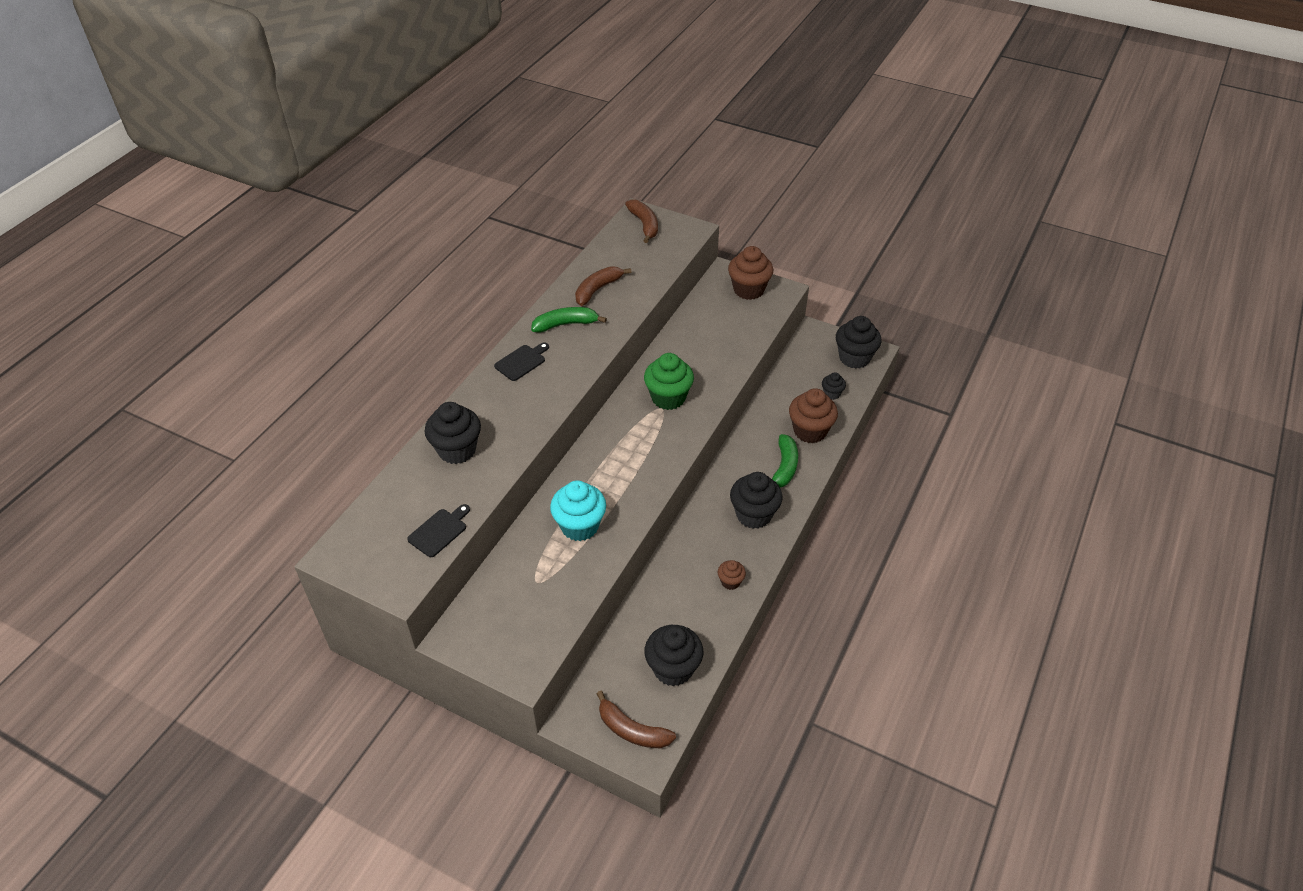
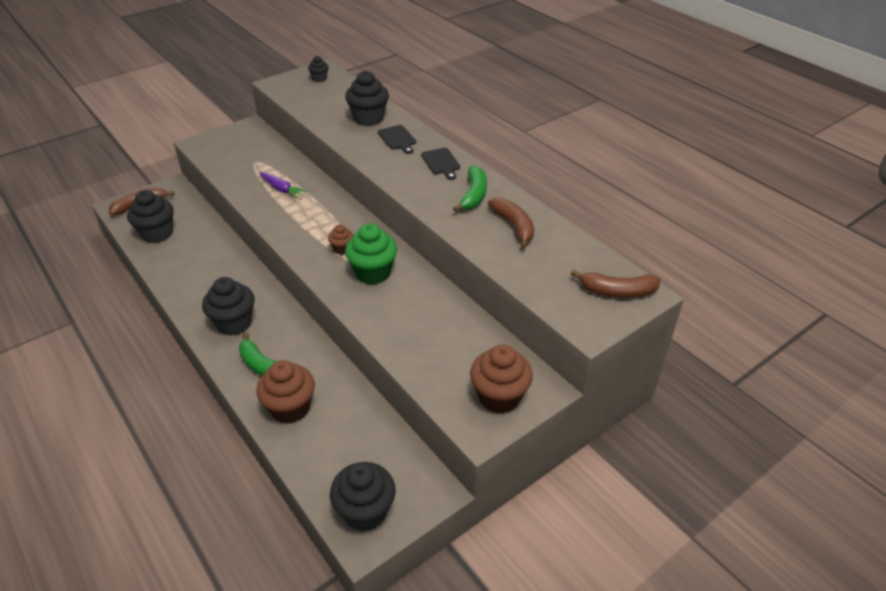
camera: 115 degrees right, 5 degrees down
black cutting board [407,504,470,557] -> black cutting board moved to [378,125,416,154]
turquoise cupcake [550,480,606,541] -> purple carrot [259,172,307,198]
brown cupcake [718,560,746,590] -> brown cupcake moved to [328,224,353,254]
black cupcake [822,372,846,400] -> black cupcake moved to [308,56,329,82]

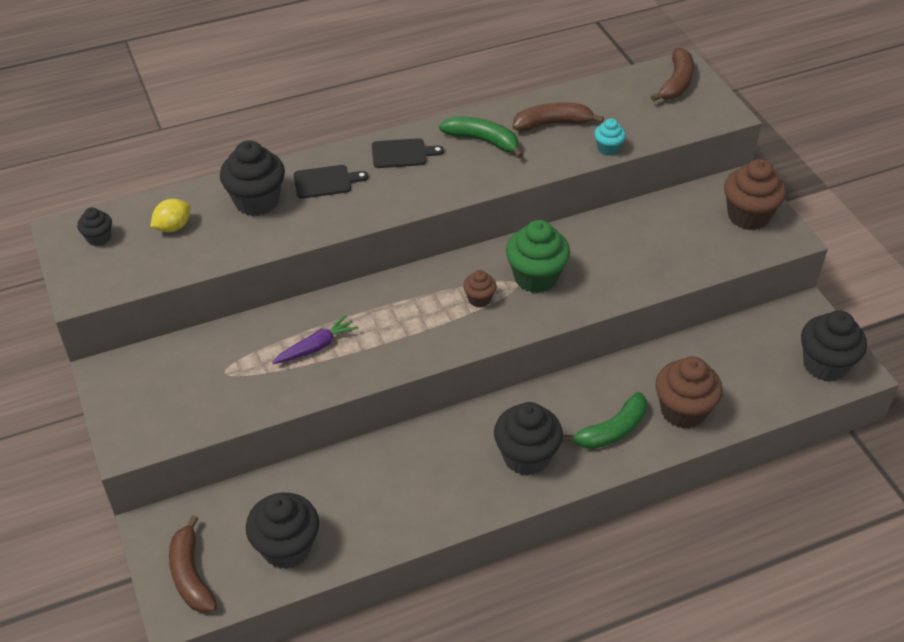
camera: 75 degrees left, 5 degrees up
none -> yellow lemon [150,199,191,232]
none -> turquoise cupcake [594,118,626,156]

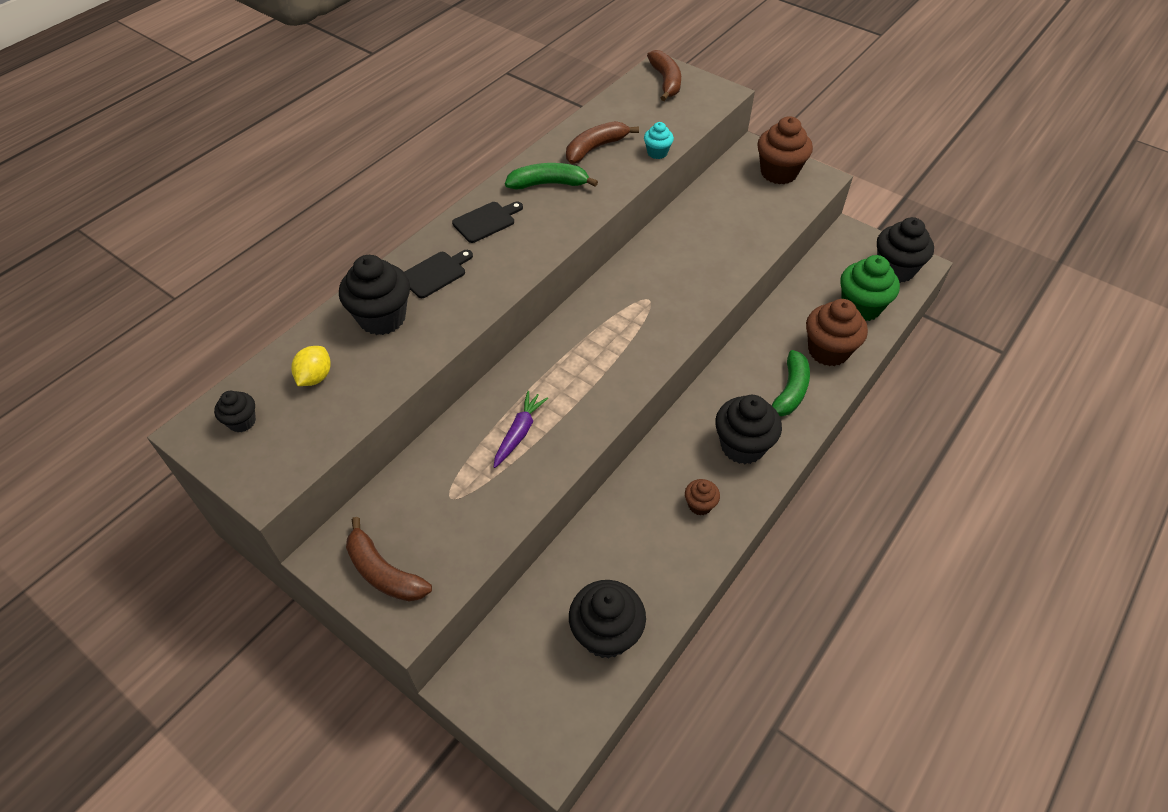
camera: 30 degrees left, 5 degrees up
brown banana [169,515,217,613] -> brown banana moved to [346,517,432,601]
brown cupcake [463,270,497,307] -> brown cupcake moved to [685,479,720,515]
green cupcake [506,220,570,293] -> green cupcake moved to [840,255,900,321]

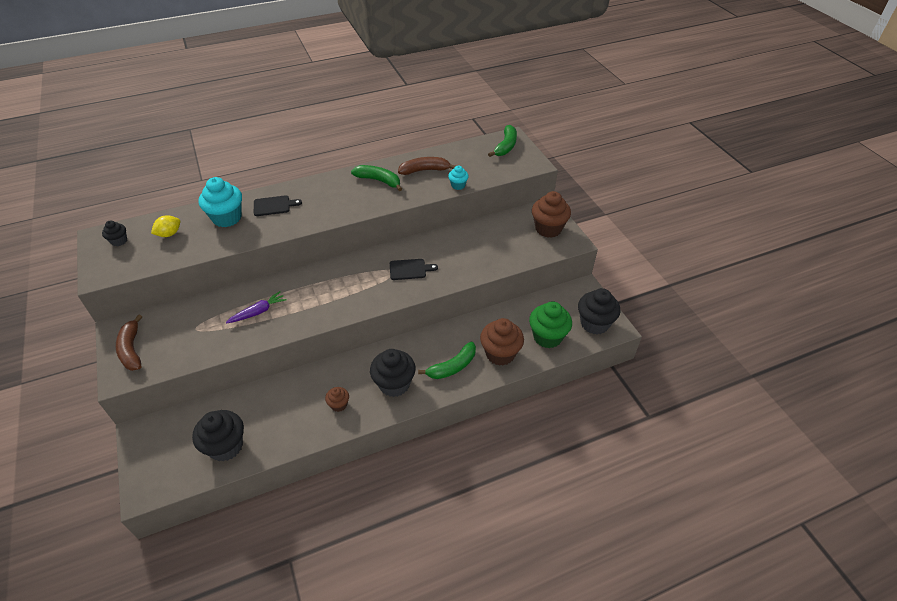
camera: 30 degrees right, 5 degrees down
black cupcake [339,255,410,335] -> turquoise cupcake [199,177,242,227]
black cutting board [452,201,523,243] -> black cutting board moved to [390,259,438,280]
brown banana [647,50,681,101] -> green banana [488,125,517,157]

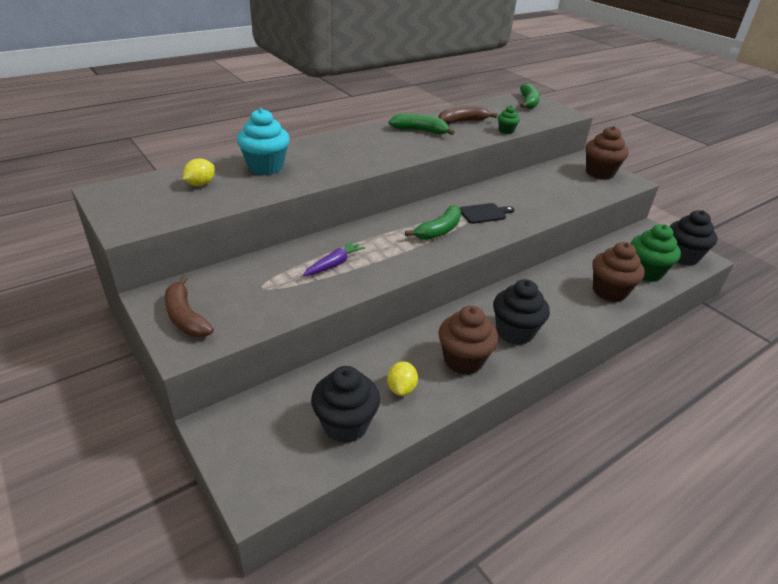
camera: 15 degrees left, 10 degrees down
black cupcake [102,220,127,246] -> none
black cutting board [254,195,302,216] -> none
brown cupcake [325,387,349,412] -> brown cupcake [438,306,498,375], size x1.94
green banana [418,342,476,379] -> green banana moved to [405,205,461,240]
turquoise cupcake [448,166,469,190] -> green cupcake [498,106,520,134]
none -> yellow lemon [387,361,418,396]

